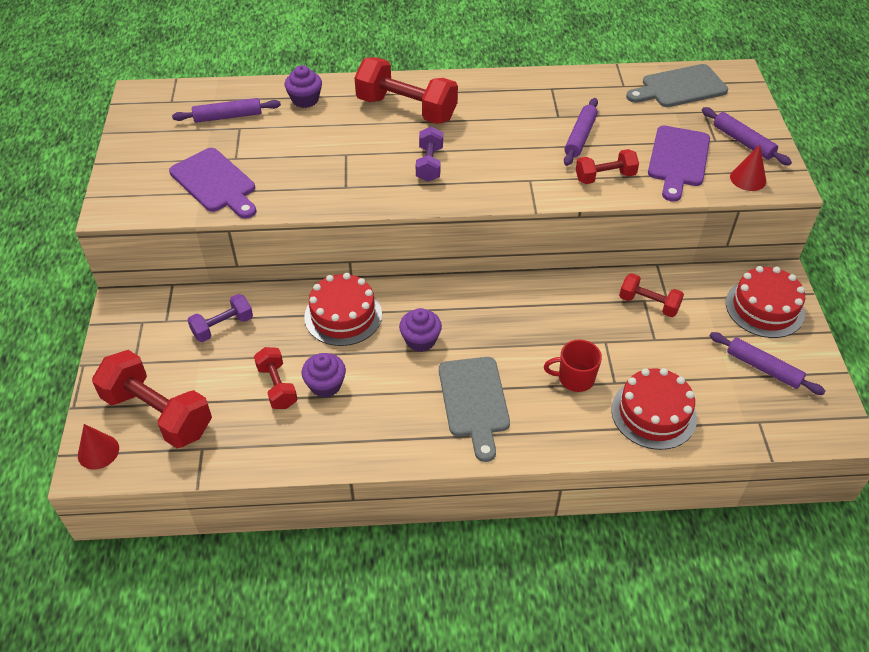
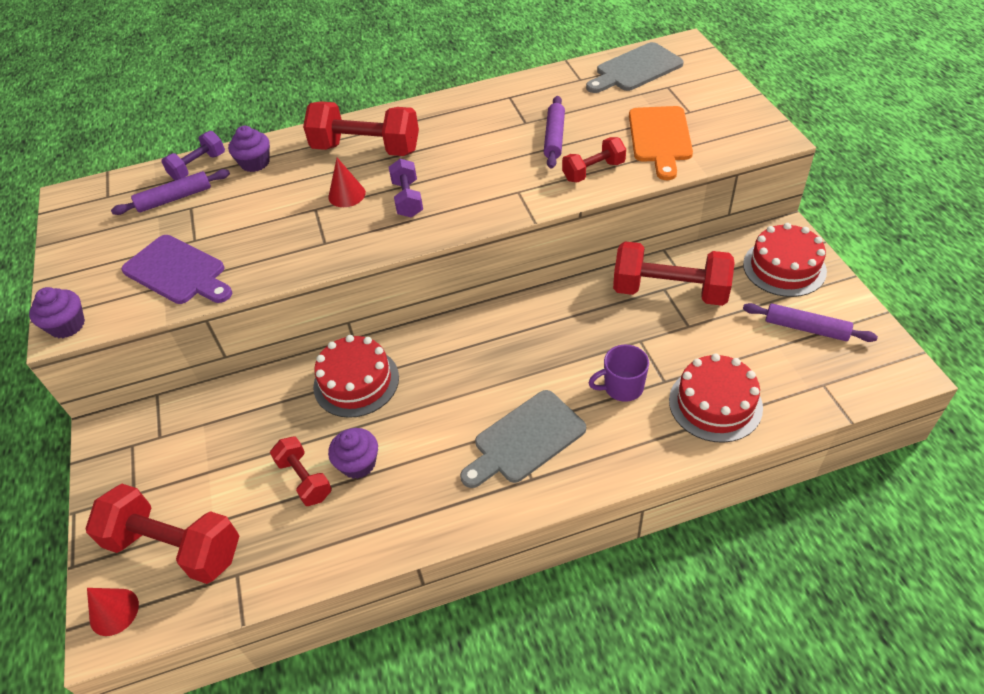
camera: 10 degrees left, 0 degrees up
purple dumbbell [188,294,253,342] -> purple dumbbell moved to [161,131,225,180]
purple cupcake [399,308,442,352] -> purple cupcake moved to [29,287,85,338]
grey cutting board [439,357,510,462] -> grey cutting board turned 75 degrees clockwise [460,390,586,488]
red mug [544,340,602,392] -> purple mug [588,345,649,402]
red dumbbell [619,273,684,317] -> red dumbbell [613,241,735,306], size x1.80
purple cutting board [648,126,710,202] -> orange cutting board [629,106,693,180]
purple rolling pin [702,107,792,165] -> none
red cone [730,145,766,191] -> red cone moved to [328,158,366,207]

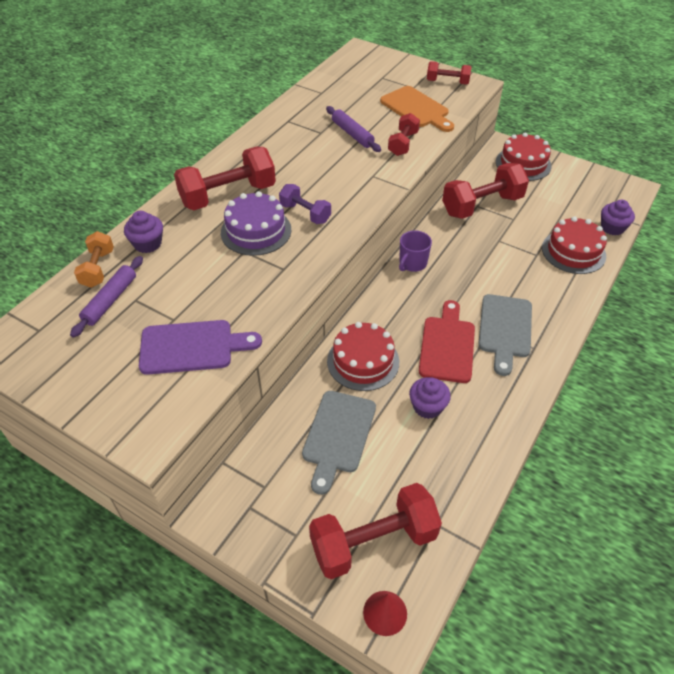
camera: 45 degrees left, 0 degrees up
purple cupcake [29,287,85,338] -> purple cupcake moved to [601,200,635,236]
purple dumbbell [161,131,225,180] -> orange dumbbell [74,231,114,288]
red dumbbell [270,437,332,506] -> red dumbbell moved to [427,61,472,85]
red cone [328,158,366,207] -> purple cake [221,191,291,256]
grey cutting board [586,42,684,93] -> grey cutting board moved to [302,391,376,495]
purple mug [588,345,649,402] -> purple mug moved to [399,230,432,272]
purple rolling pin [743,303,878,342] -> none
none -> red cutting board [419,300,475,383]

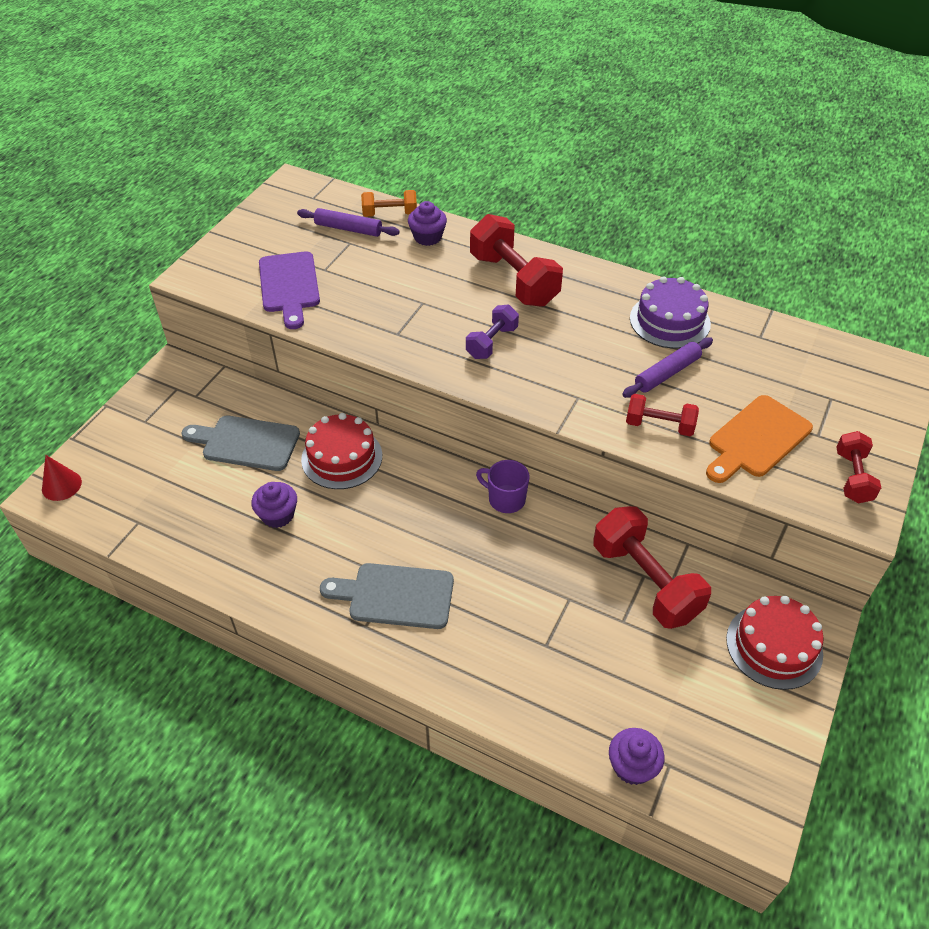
camera: 85 degrees right, 0 degrees up
purple cake [221,191,291,256] -> purple cake moved to [630,276,711,349]
red dumbbell [309,483,442,579] -> none
red cutting board [419,300,475,383] -> none
red cake [542,217,607,274] -> none

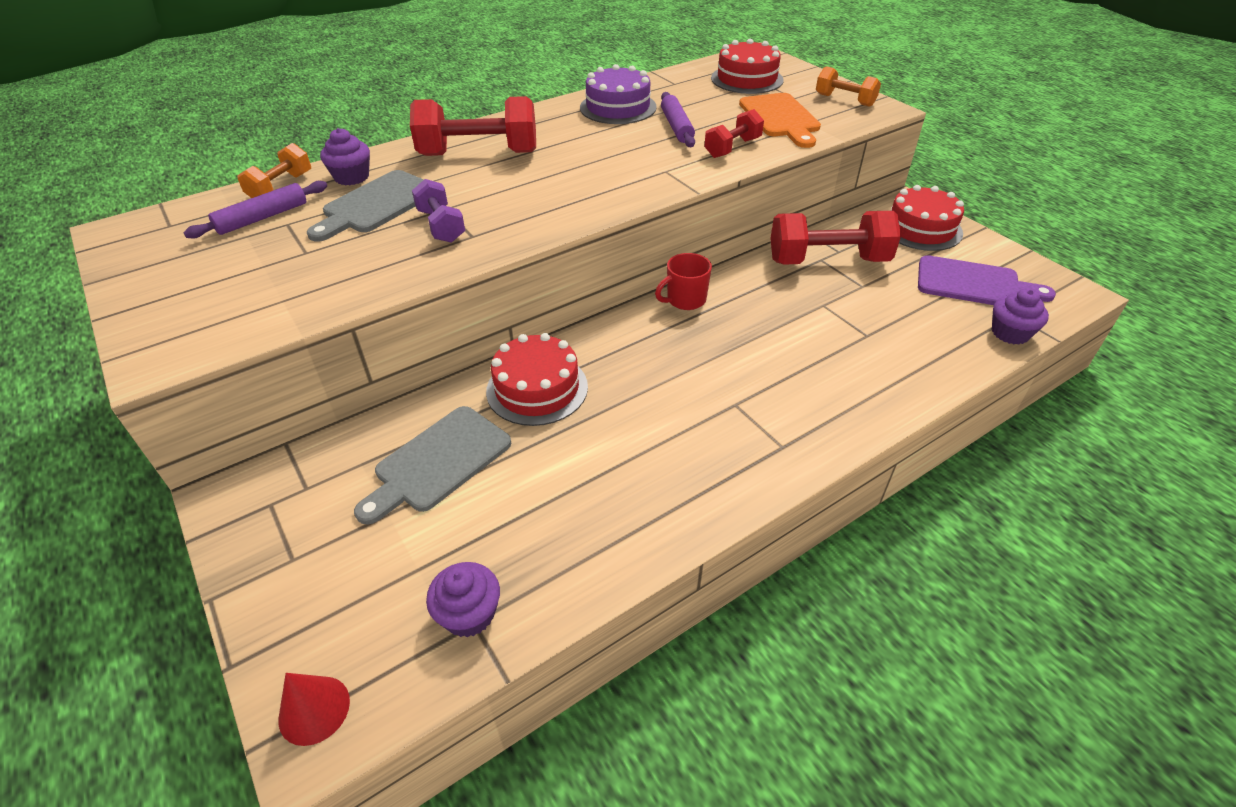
camera: 60 degrees left, 5 degrees down
purple cupcake [251,482,297,528] -> purple cupcake moved to [426,562,500,637]
purple cutting board [259,251,320,329] -> purple cutting board moved to [918,255,1056,305]
grey cutting board [320,563,454,629] -> grey cutting board moved to [307,170,424,242]
purple dumbbell [466,305,519,359] -> purple dumbbell moved to [412,179,465,243]
purple mug [476,460,530,513] -> red mug [655,253,712,310]
red dumbbell [836,431,881,503] -> orange dumbbell [816,66,881,107]
none -> red cake [711,39,784,94]

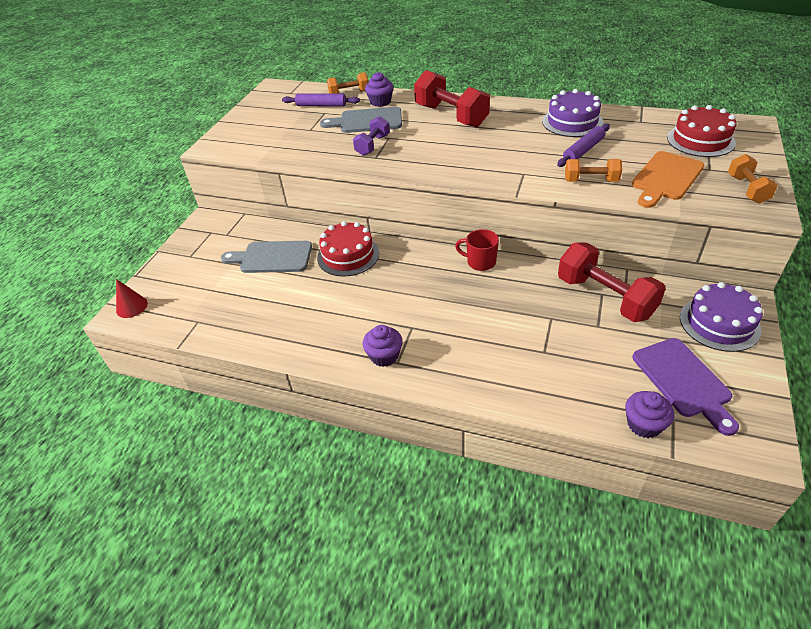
camera: 55 degrees right, 0 degrees up
purple cupcake [426,562,500,637] -> purple cupcake moved to [363,325,403,367]
red dumbbell [704,109,764,158] -> orange dumbbell [565,159,622,182]
red cake [891,185,964,251] -> purple cake [680,282,763,352]

